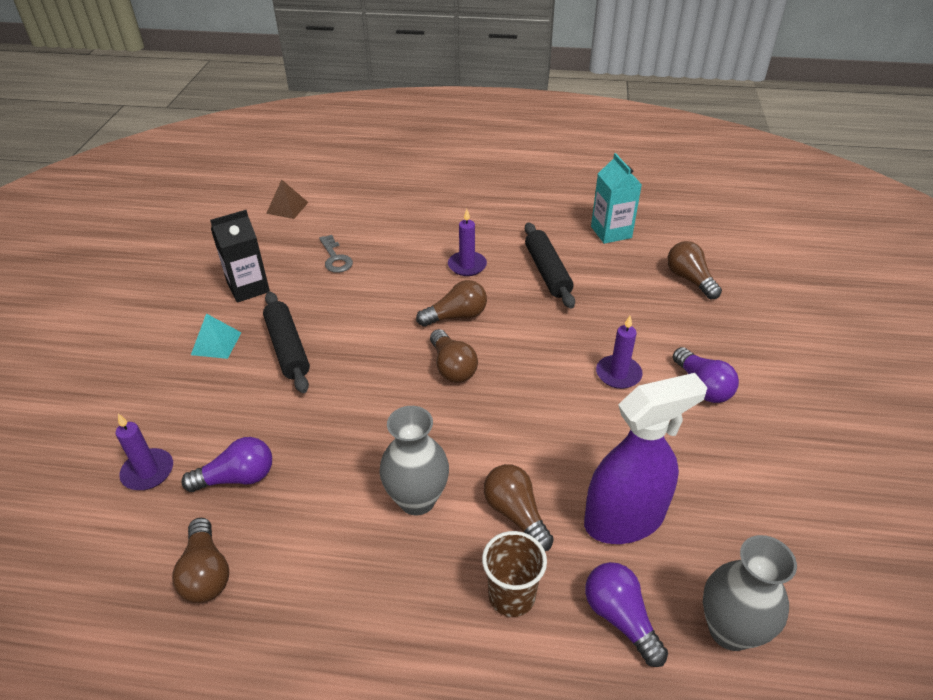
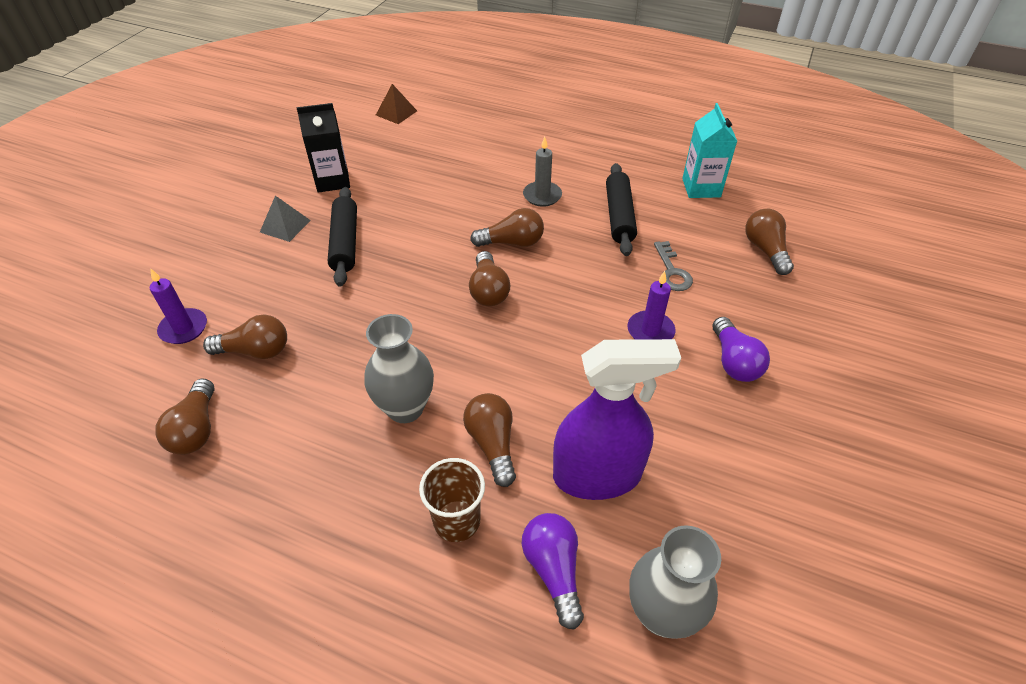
camera: 15 degrees right, 5 degrees up
purple light bulb [181,437,272,492] -> brown light bulb [203,315,287,359]
turquoise pyramid [191,314,242,359] -> grey pyramid [260,196,311,242]
grey key [319,235,353,273] -> grey key moved to [654,241,693,291]
purple candle [448,209,487,276] -> grey candle [523,137,562,207]

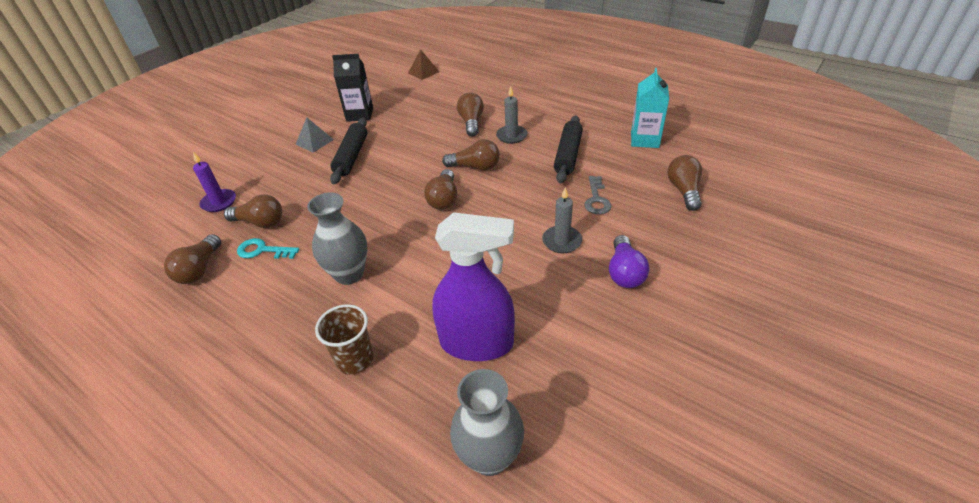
camera: 15 degrees right, 5 degrees down
brown light bulb [463,393,516,487] -> brown light bulb moved to [457,92,484,136]
purple light bulb [522,513,584,630] -> none
purple candle [627,271,675,340] -> grey candle [542,187,582,253]
none -> turquoise key [237,238,300,259]

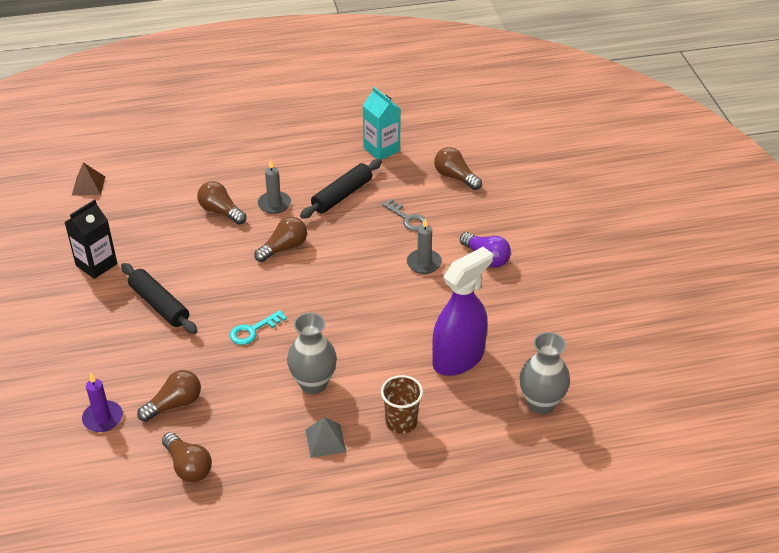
camera: 50 degrees left, 0 degrees up
turquoise key [237,238,300,259] -> turquoise key moved to [229,310,287,345]
grey pyramid [296,117,334,153] -> grey pyramid moved to [305,417,346,458]
brown light bulb [424,169,457,210] -> none
black rolling pin [554,115,583,183] -> black rolling pin turned 75 degrees clockwise [300,159,382,219]

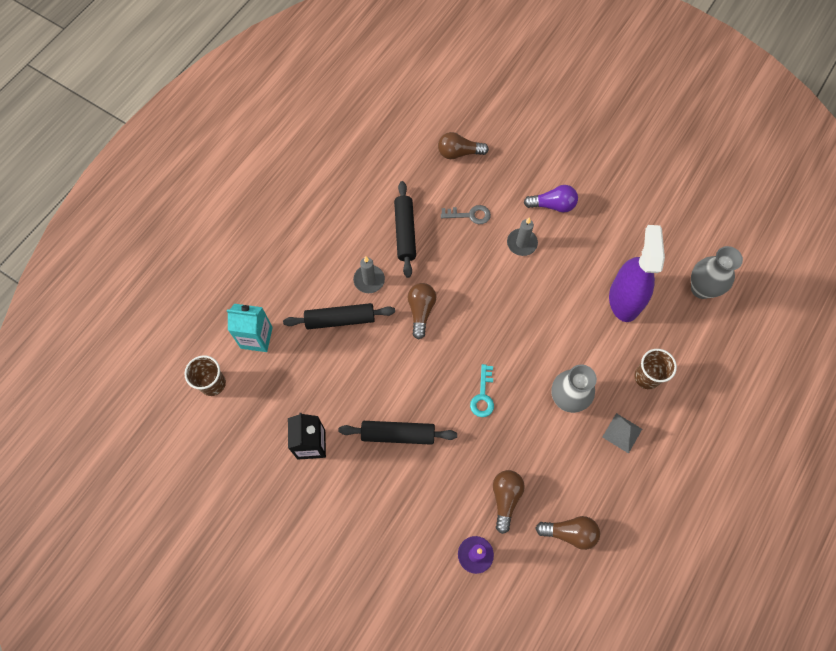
camera: 45 degrees left, 25 degrees up
brown pyramid [72,162,105,195] -> brown cup [185,355,226,396]
brown light bulb [197,181,247,225] -> black rolling pin [283,303,395,329]
turquoise carton [362,87,401,160] -> turquoise carton moved to [227,304,273,352]

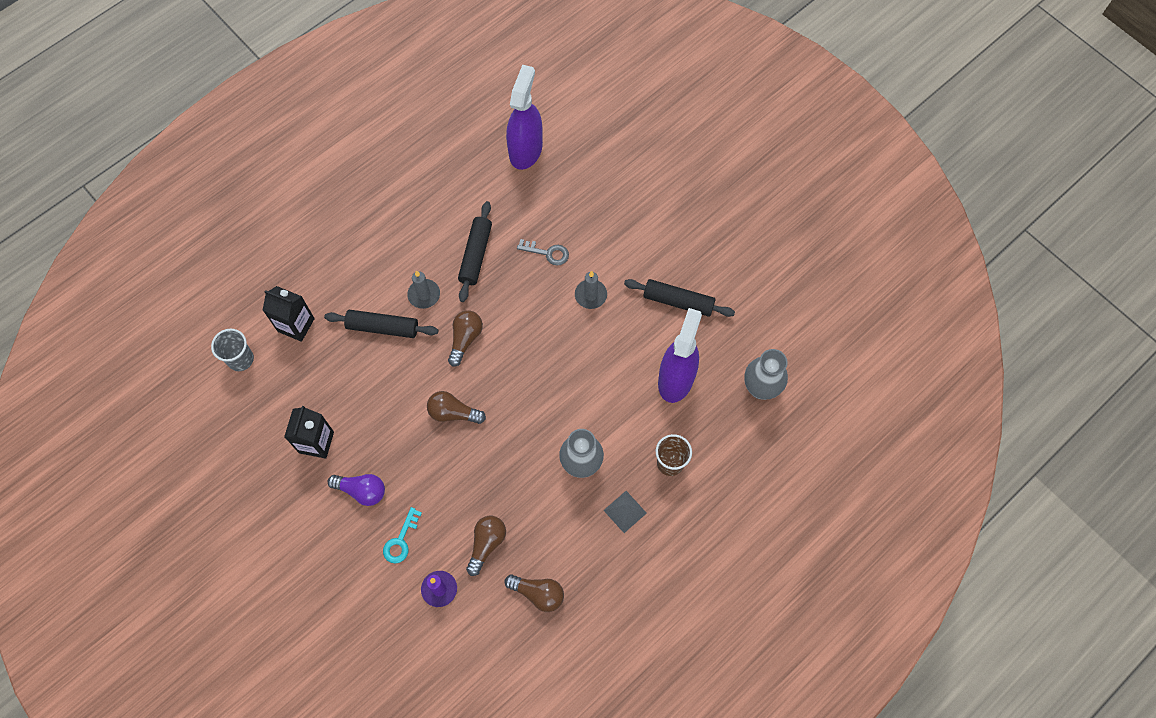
camera: 15 degrees right, 0 degrees up
brown cup [185,355,226,396] -> grey cup [211,329,254,371]
turquoise carton [227,304,273,352] -> black carton [263,286,315,342]
black rolling pin [338,421,457,445] -> black rolling pin moved to [624,279,735,317]
brown light bulb [438,132,489,159] -> brown light bulb moved to [427,391,486,424]
turquoise key [470,364,494,417] -> turquoise key moved to [383,507,422,563]
purple light bulb [524,185,578,212] -> purple light bulb moved to [328,474,385,506]
none -> purple spray bottle [506,65,543,170]

